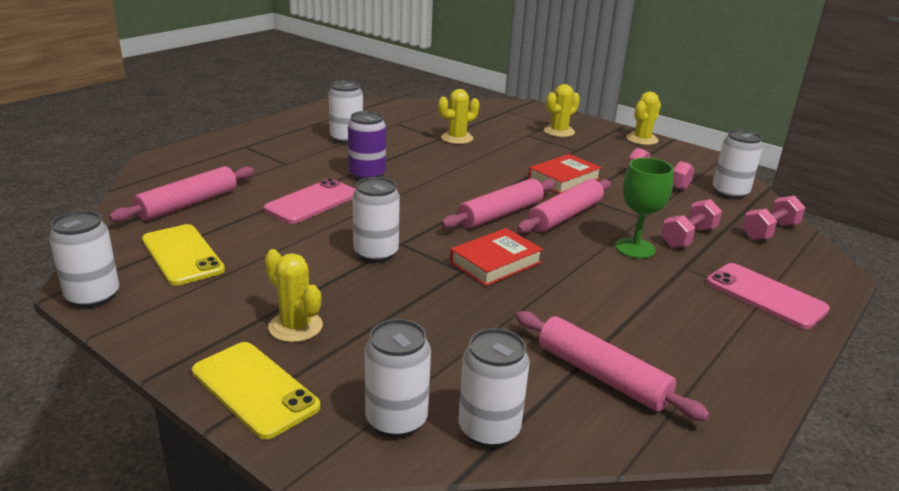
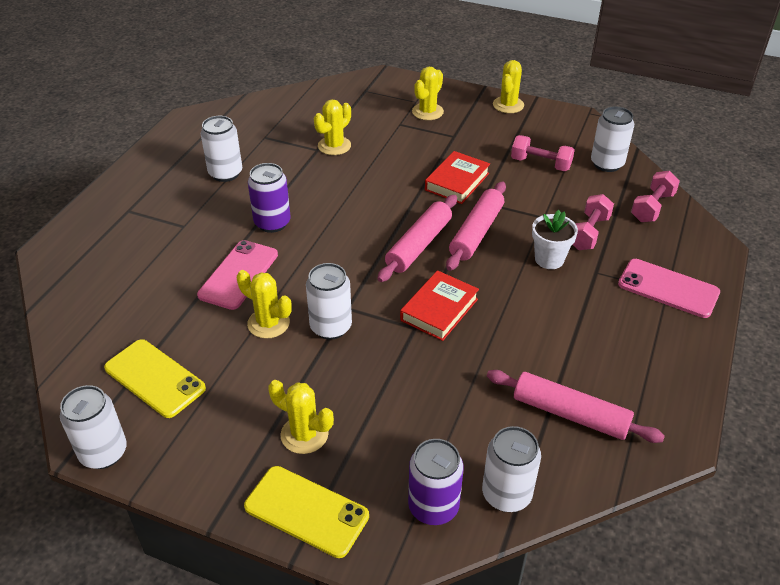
camera: 15 degrees left, 15 degrees up
pink rolling pin [109,166,254,222] -> none
white can [365,319,431,438] -> purple can [408,439,463,525]
green goblet [615,158,674,259] -> white flower pot [532,210,578,269]
none -> yellow cactus [237,270,292,339]

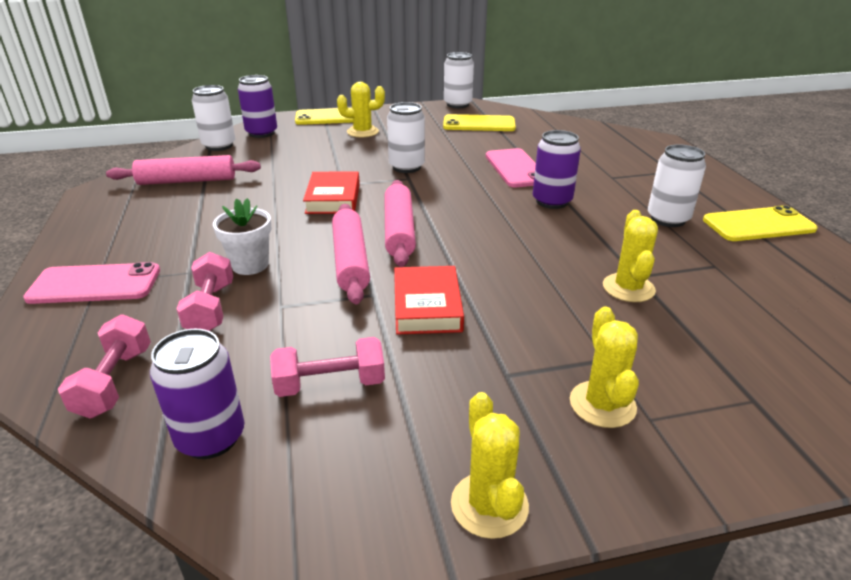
camera: 145 degrees right, 10 degrees down
yellow cactus [237,270,292,339] -> none
white can [591,106,634,172] -> purple can [150,329,244,459]
none -> yellow phone [703,205,818,241]

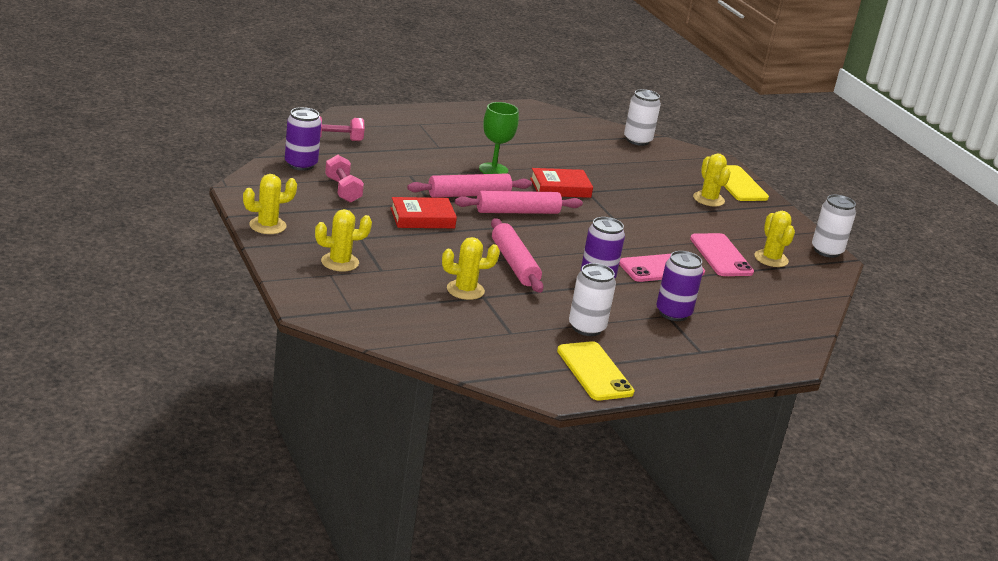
camera: 75 degrees right, 5 degrees down
pink phone [23,262,160,304] -> pink phone moved to [690,233,754,276]
pink rolling pin [106,155,261,185] -> pink rolling pin moved to [491,218,544,293]
pink dumbbell [176,252,233,331] -> none
white flower pot [213,198,272,275] -> none
purple can [238,75,277,138] -> purple can moved to [656,251,703,321]
white can [387,102,425,173] -> none
yellow phone [443,114,516,131] -> yellow cactus [755,211,795,267]
none -> green goblet [479,102,519,174]

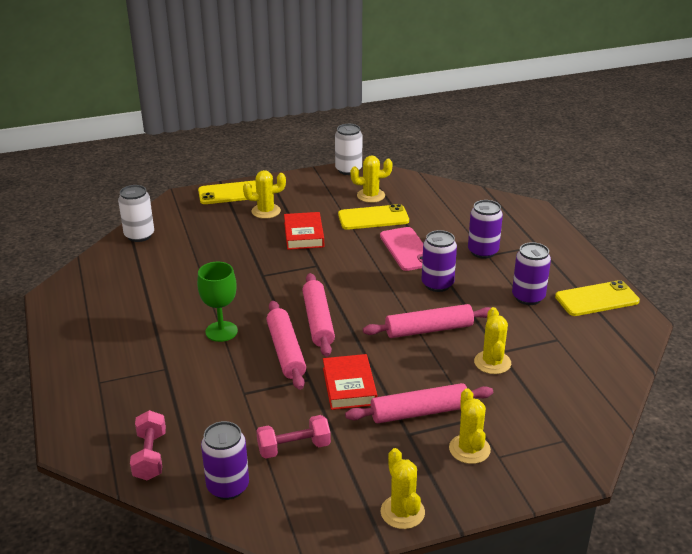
camera: 80 degrees left, 5 degrees up
red book [530,168,593,198] -> red book moved to [284,212,324,250]
white can [569,263,616,336] -> purple can [512,242,551,305]
pink phone [690,233,754,276] -> yellow phone [338,204,409,230]
none -> pink rolling pin [345,383,493,423]

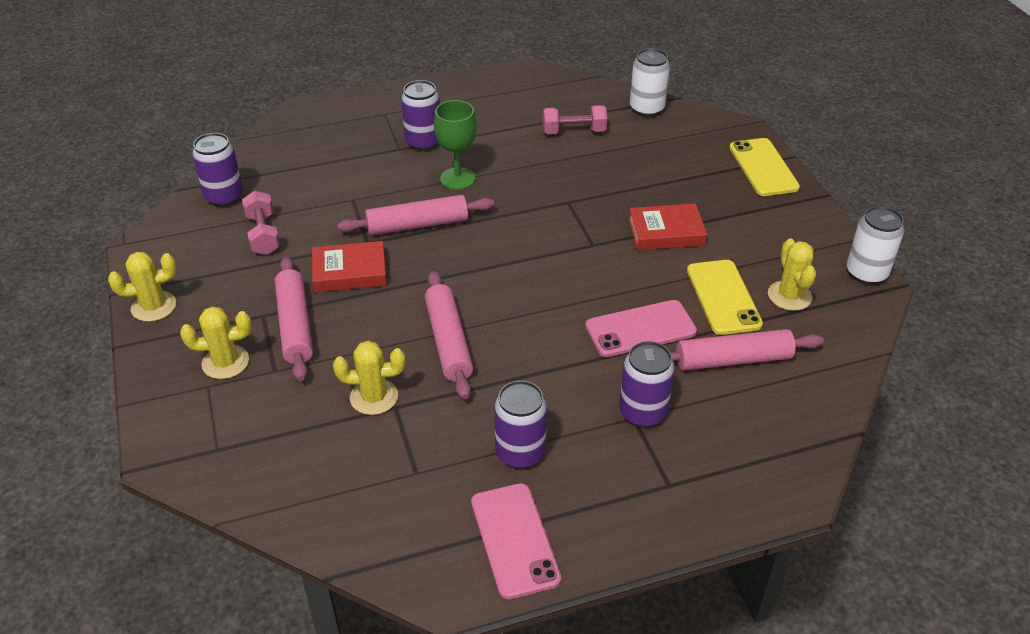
camera: 90 degrees right, 10 degrees up
pink dumbbell [130,410,166,481] -> pink dumbbell moved to [542,105,607,134]
yellow cactus [243,170,286,219] -> none
pink rolling pin [302,273,335,357] -> pink rolling pin moved to [671,329,824,371]
purple can [421,230,457,292] -> purple can moved to [401,80,440,151]
yellow phone [555,280,640,316] -> pink phone [471,483,561,599]

